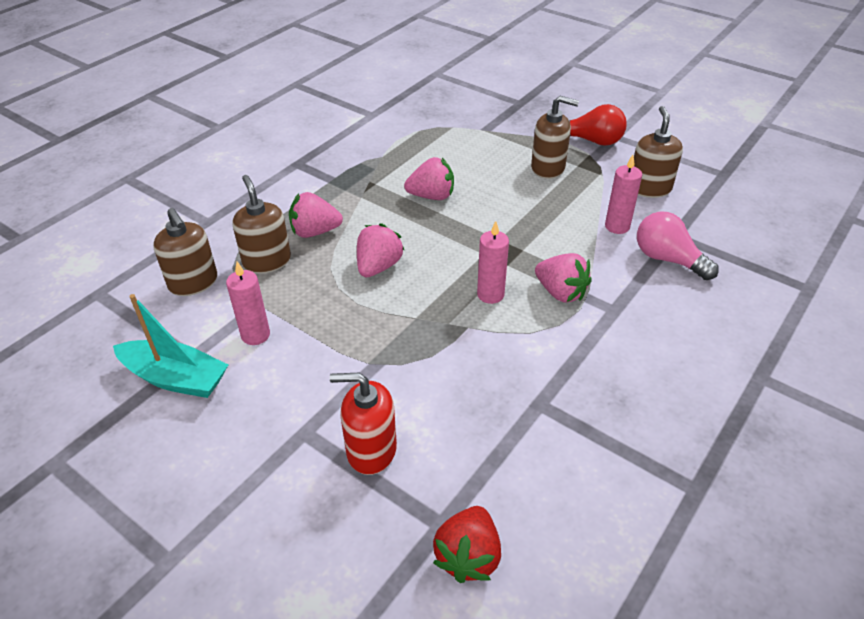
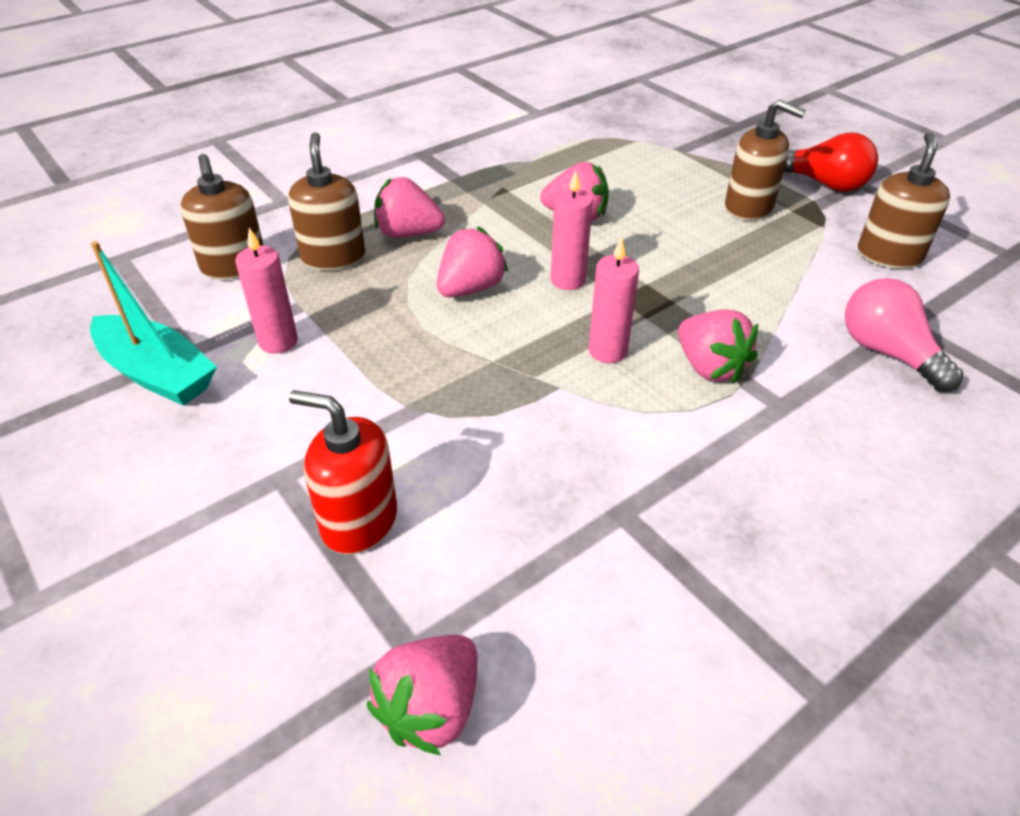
camera: 15 degrees right, 0 degrees up
red strawberry [433,506,501,583] -> pink strawberry [367,635,477,755]
pink candle [605,155,642,234] -> pink candle moved to [551,170,593,290]

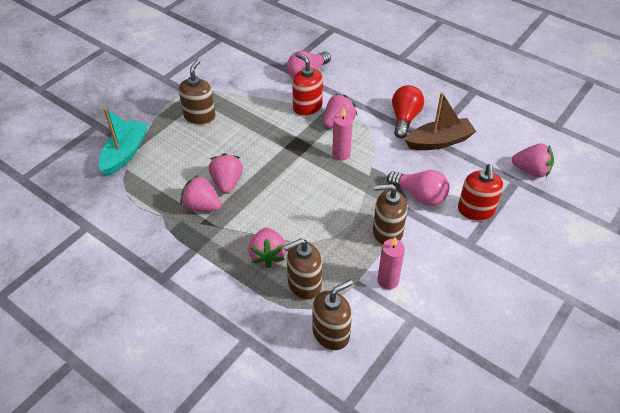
camera: 105 degrees left, 5 degrees up
turquoise boat [90,241,217,406] -> turquoise boat moved to [98,108,148,176]
pink strawberry [437,227,508,297] -> pink strawberry moved to [180,175,222,211]
pink candle [551,170,593,290] -> none
red light bulb [783,132,878,192] -> red light bulb moved to [392,85,424,139]
brown soap dispenser [858,132,950,269] -> brown soap dispenser moved to [373,184,407,245]
none -> red soap dispenser [292,52,323,116]
none -> pink light bulb [387,170,449,206]
none -> brown boat [405,92,476,150]

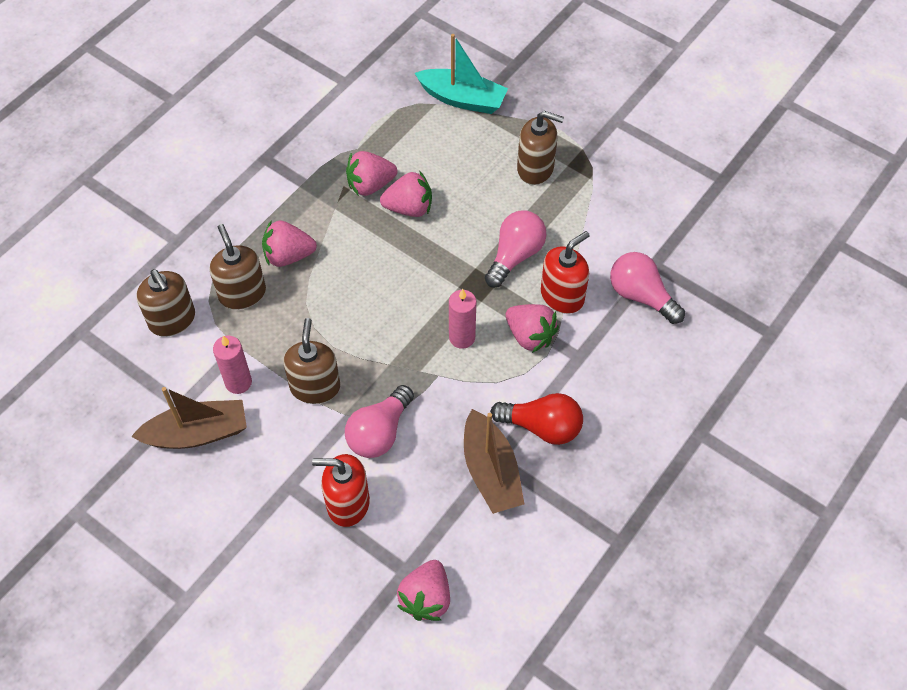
camera: 90 degrees right, 10 degrees up
pink strawberry [180,175,222,211] -> pink strawberry turned 135 degrees counterclockwise [346,151,397,196]
none -> brown boat [131,387,247,449]
none -> pink light bulb [485,210,546,288]

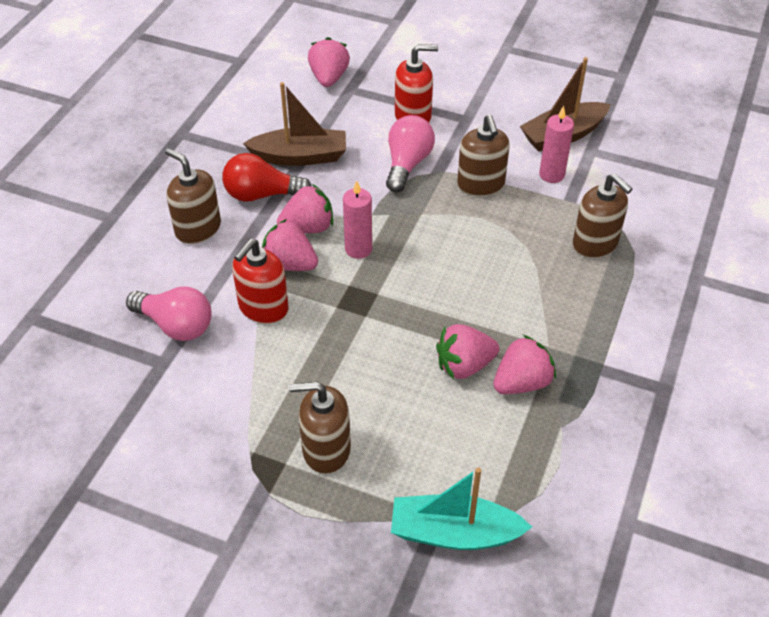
camera: 165 degrees right, 10 degrees down
brown soap dispenser [136,269,195,337] -> brown soap dispenser moved to [165,148,221,244]
pink strawberry [262,220,317,267] -> pink strawberry moved to [277,184,333,233]
brown boat [464,409,524,514] -> brown boat turned 120 degrees clockwise [243,82,346,166]
pink light bulb [485,210,546,288] -> none

